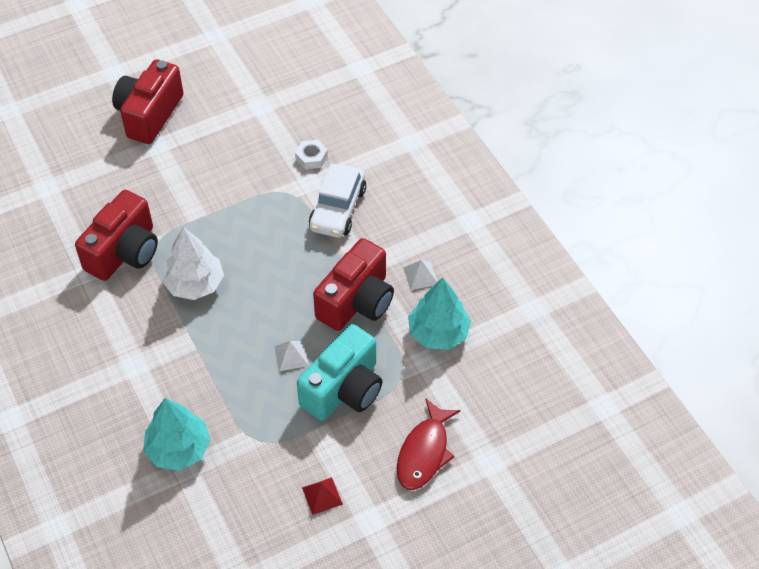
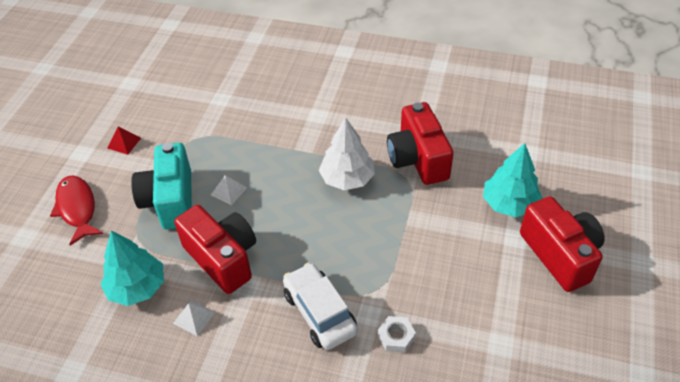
camera: 135 degrees right, 5 degrees down
turquoise tree [143,398,211,471] -> turquoise tree moved to [483,143,543,217]
red camera [313,238,394,331] -> red camera turned 150 degrees clockwise [174,205,256,294]

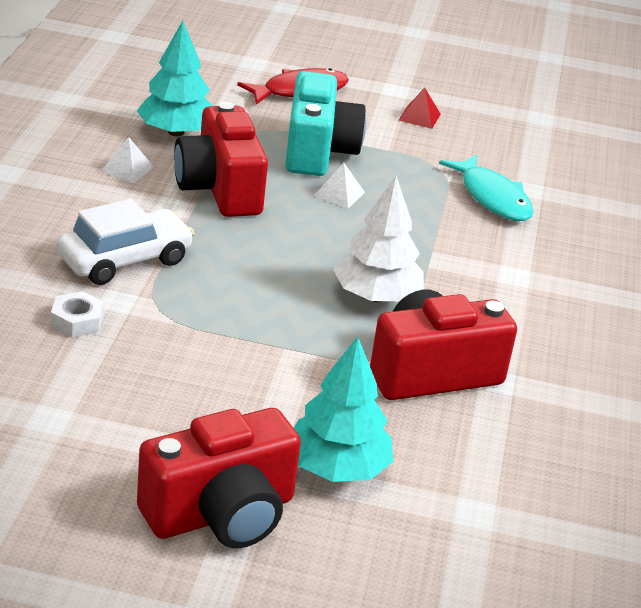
camera: 80 degrees right, 15 degrees down
turquoise camera [131,143,192,229] -> turquoise camera turned 105 degrees clockwise [285,71,366,176]
red camera [174,205,256,294] -> red camera turned 120 degrees clockwise [174,102,268,217]
none -> turquoise fish [439,154,533,221]

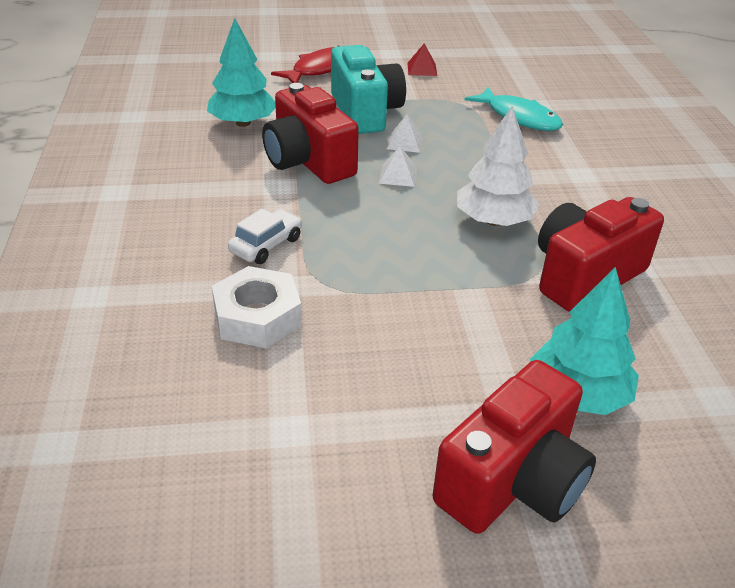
camera: 15 degrees left, 5 degrees up
white nut [51,291,104,338] -> white nut [212,266,302,348], size x1.69
white car [57,199,194,285] -> white car [228,209,302,264], size x0.64
white pyramid [100,137,154,183] -> white pyramid moved to [379,146,417,187]

